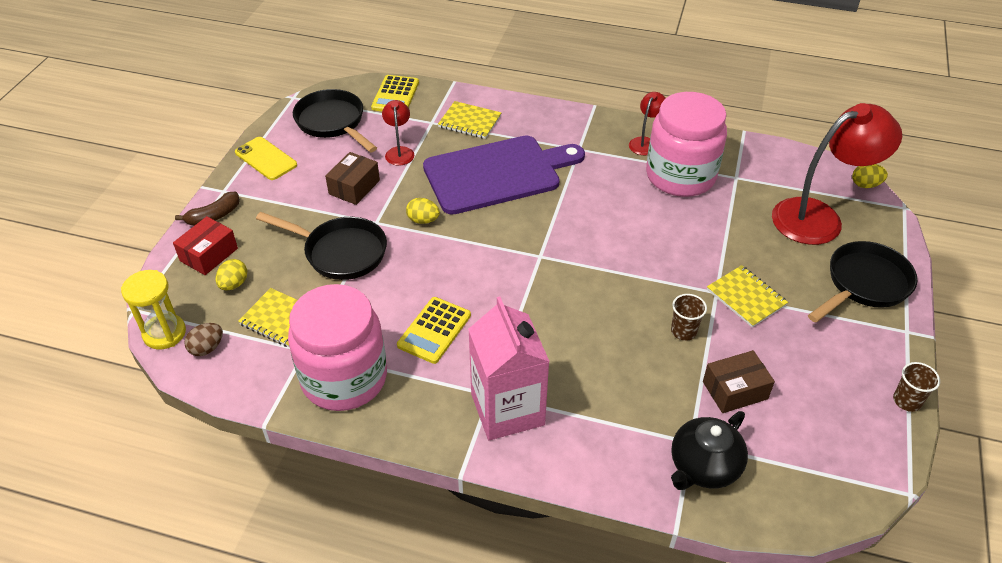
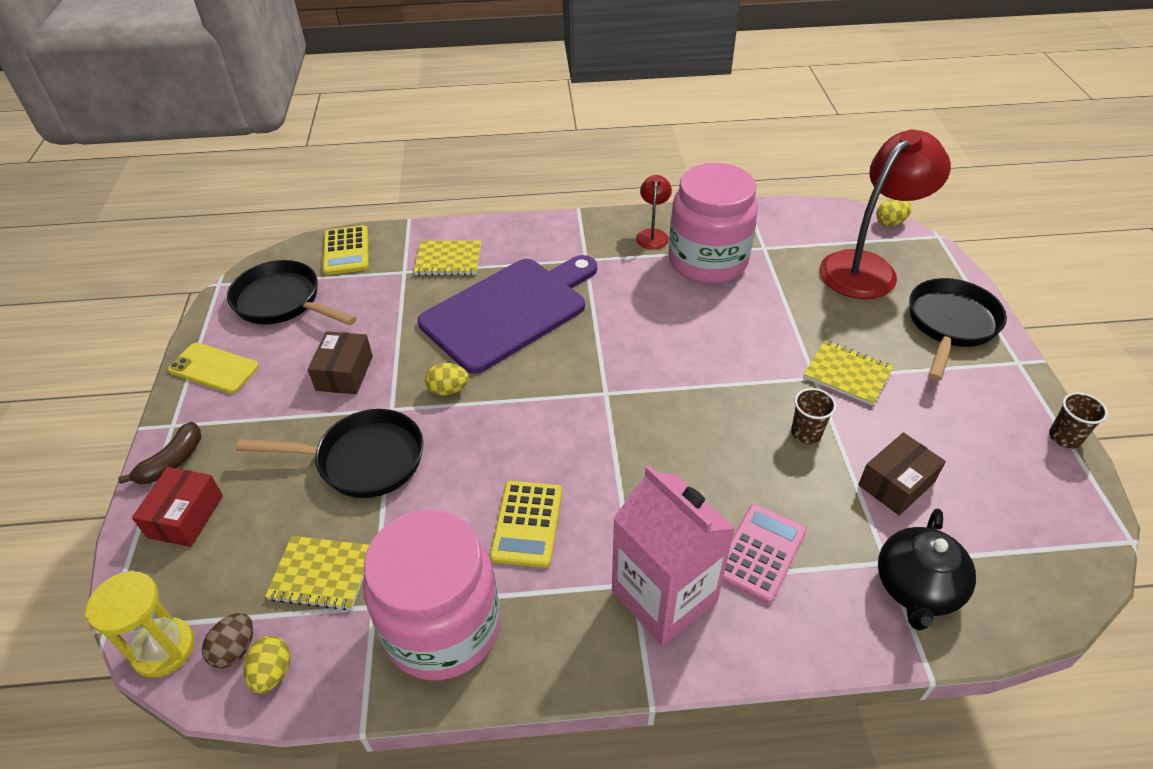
camera: 20 degrees left, 0 degrees up
yellow egg [216,259,247,290] -> yellow egg moved to [244,636,290,694]
red lamp [382,100,414,165] -> none
none -> pink calculator [723,504,807,604]

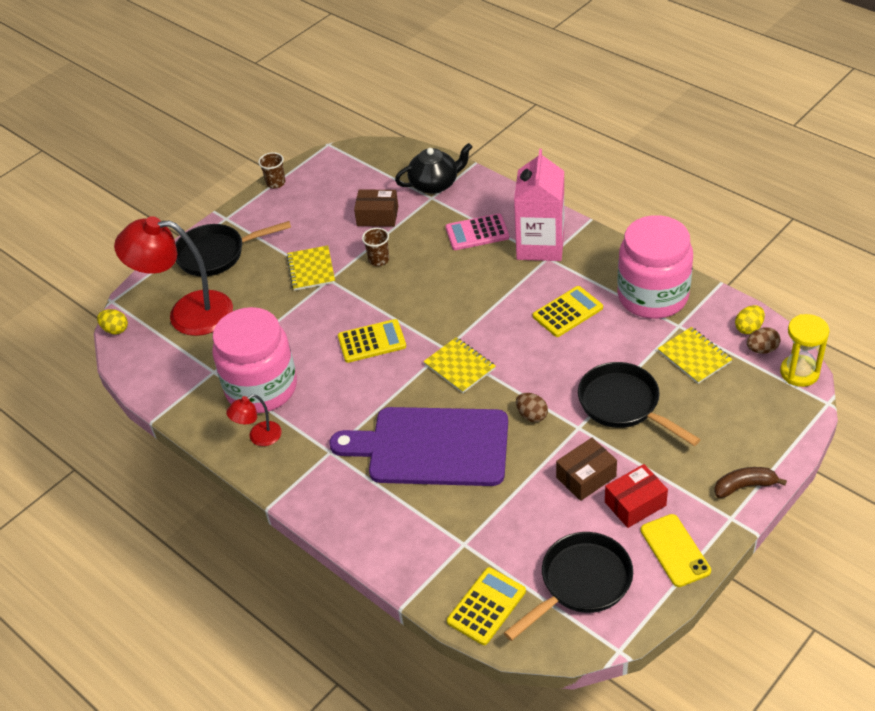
camera: 130 degrees left, 0 degrees up
red box [132,467,223,547] -> red box moved to [605,464,668,528]
black pan [227,260,357,326] -> black pan turned 120 degrees counterclockwise [504,532,633,641]
yellow notebook [414,241,481,276] -> yellow notebook moved to [423,337,496,393]
yellow egg [425,363,469,396] -> brown egg [516,393,548,422]
none -> yellow calculator [338,319,406,363]

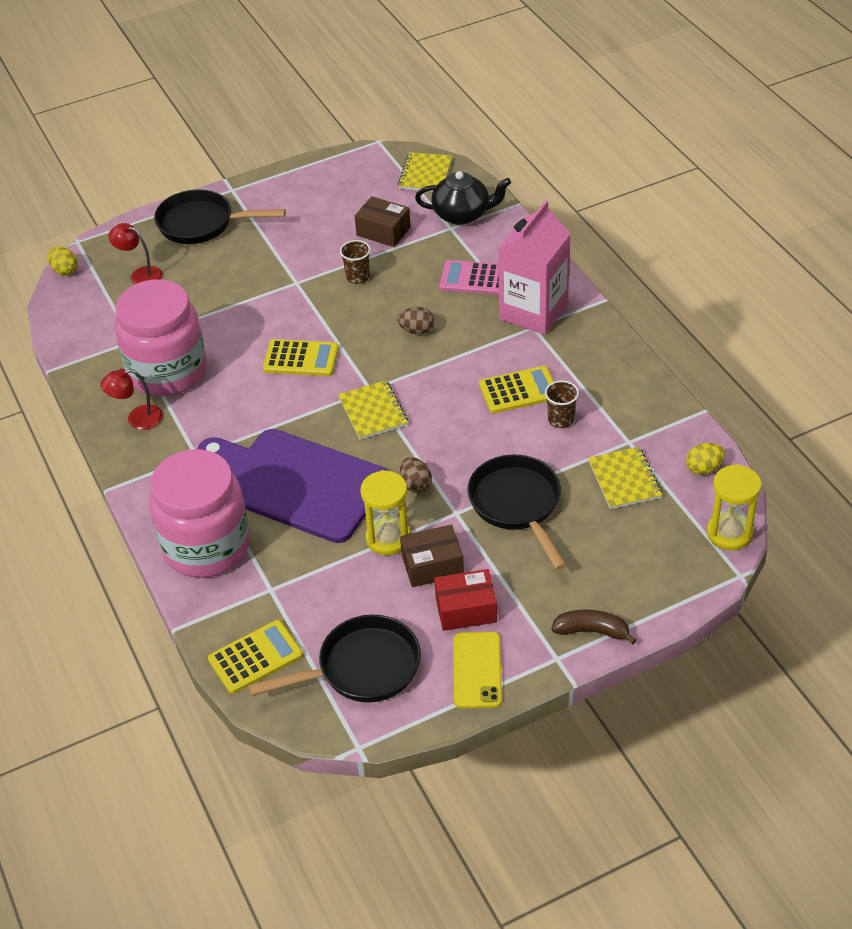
camera: 20 degrees right, 0 degrees up
red lamp [114,216,233,336] -> red lamp [109,223,163,285], size x0.46
brown cup [258,152,285,189] -> brown cup moved to [545,381,579,428]
yellow notebook [287,245,335,291] -> yellow notebook moved to [398,152,452,192]
pink jar [617,215,693,319] -> pink jar moved to [149,449,250,578]
brown egg [747,327,780,354] -> brown egg moved to [398,307,434,334]
none -> yellow hourglass [360,470,411,555]

